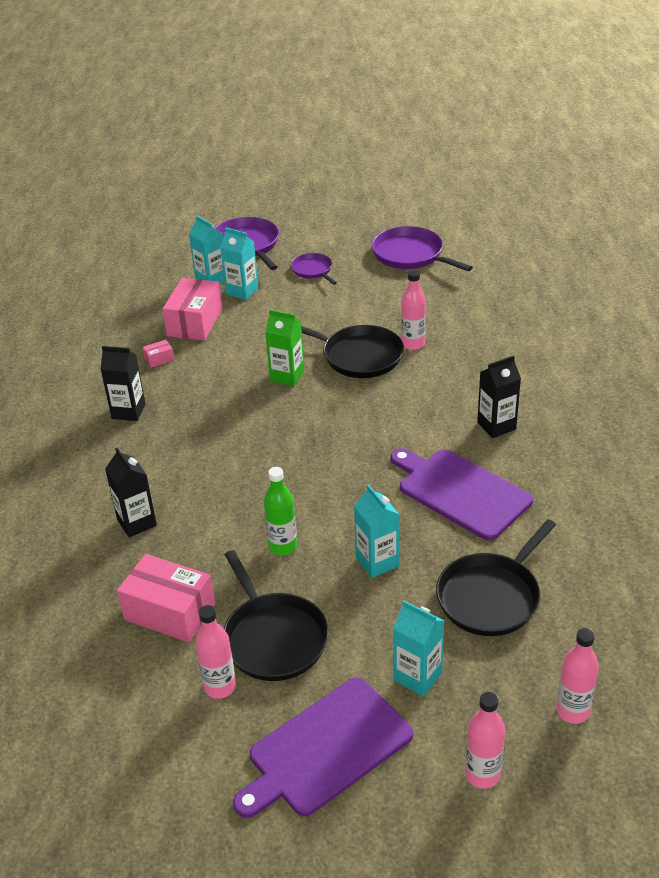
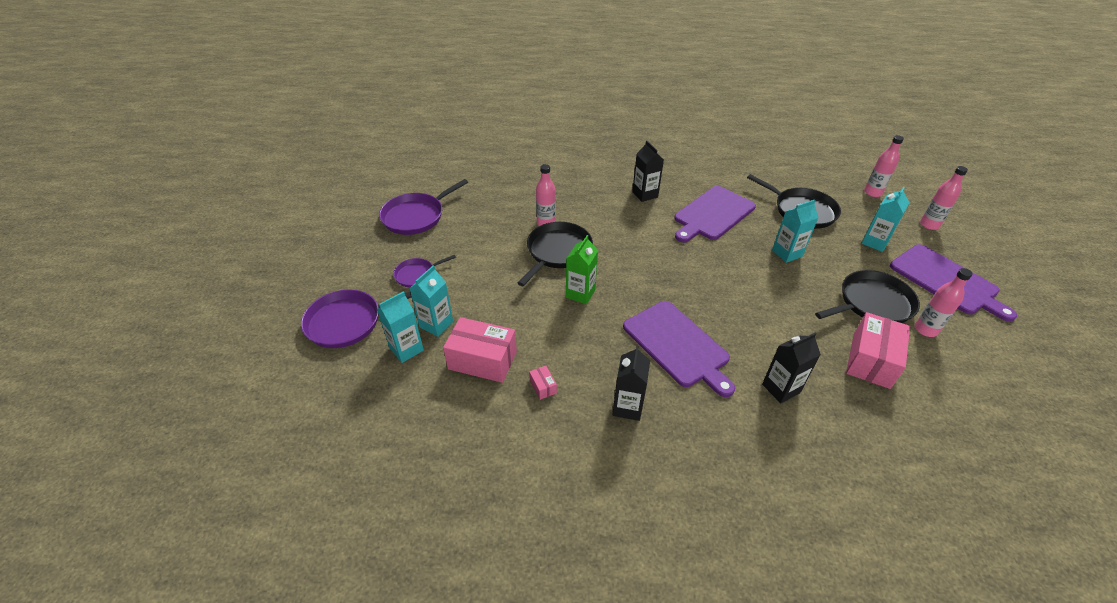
camera: 90 degrees left, 5 degrees up
green bottle [264,467,297,556] -> none
none -> purple cutting board [623,301,735,397]

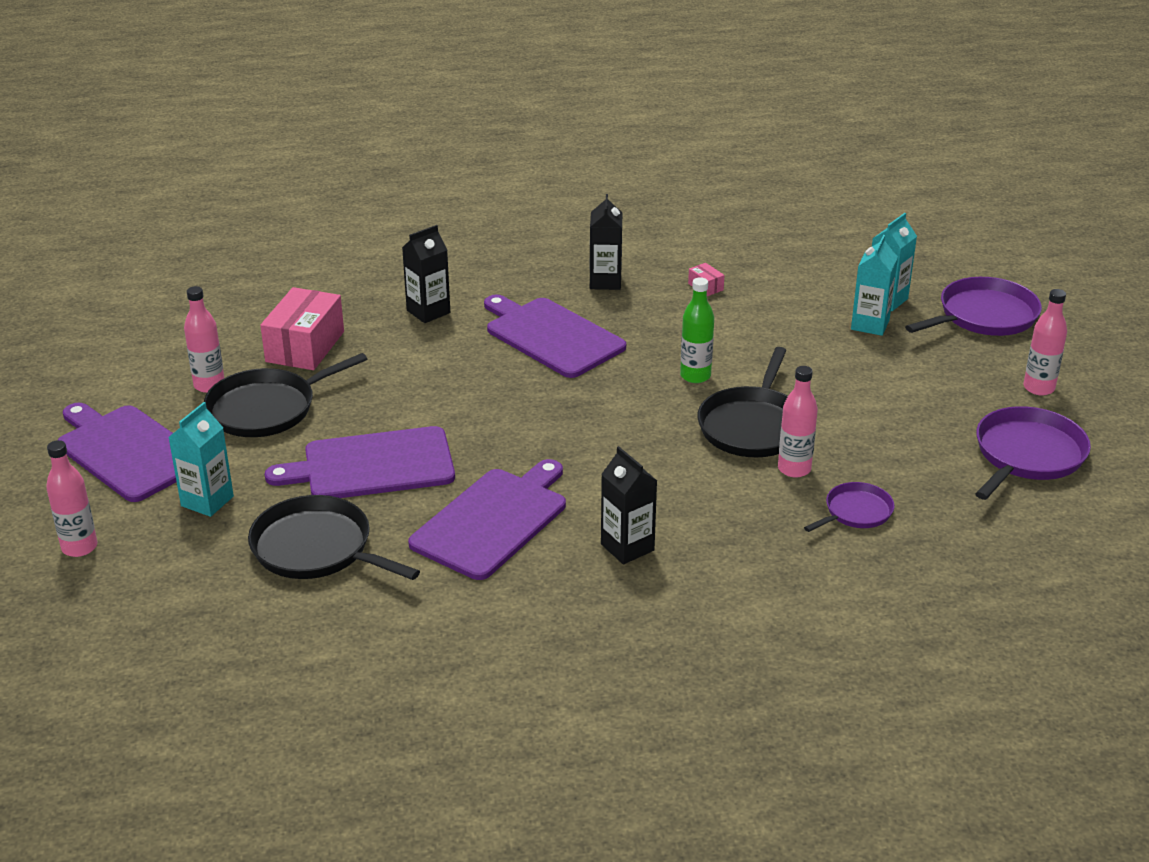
camera: 170 degrees right, 10 degrees down
purple pan [393,255,456,287] -> purple pan moved to [804,482,894,532]
pink box [443,317,517,383] -> none
green carton [566,235,598,304] -> green bottle [680,277,714,383]
turquoise carton [772,199,819,263] -> purple cutting board [265,426,455,498]
pink bottle [864,135,904,197] -> pink bottle moved to [1024,289,1067,396]

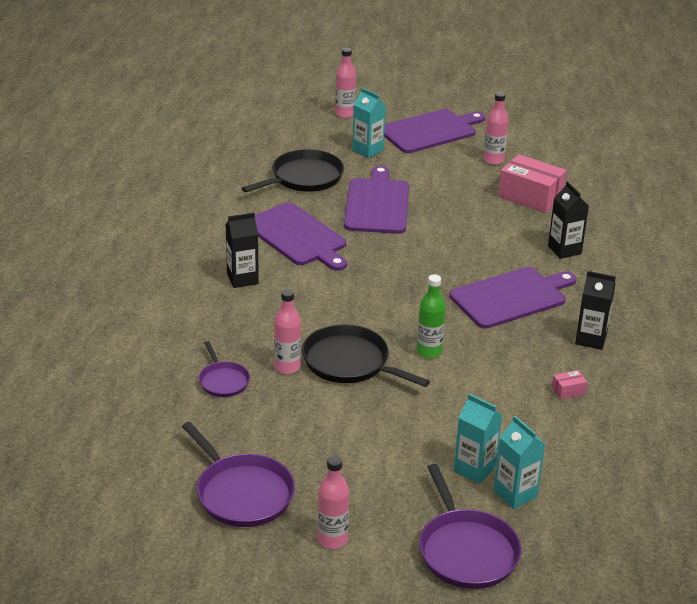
camera: 105 degrees right, 0 degrees up
black pan [204,353,367,437] -> none

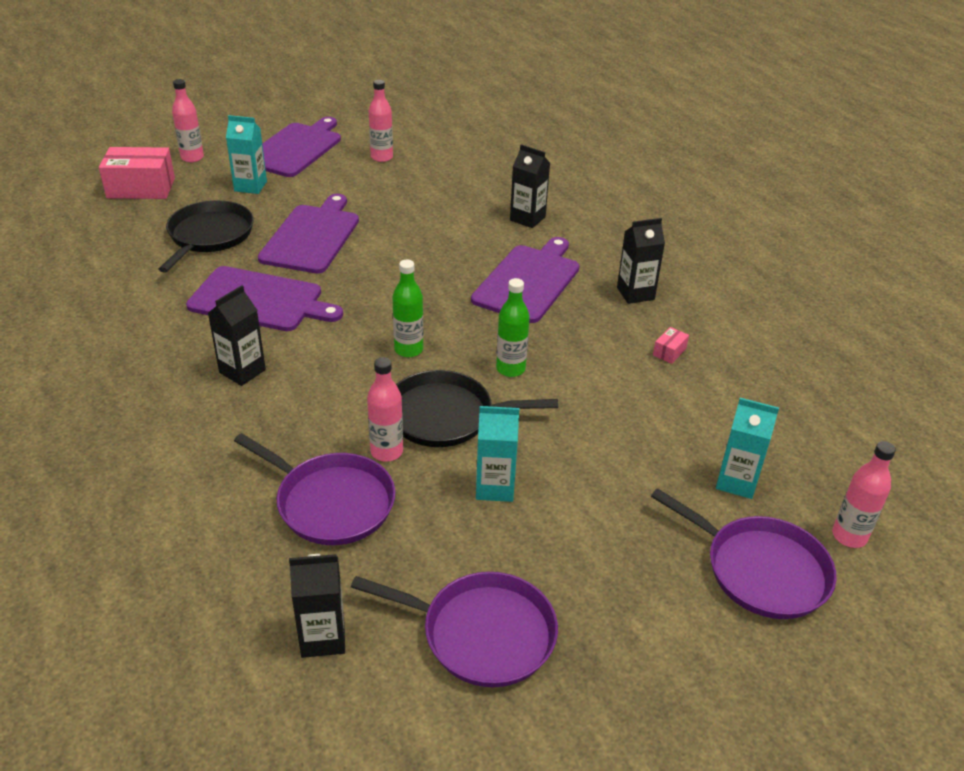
camera: 35 degrees left, 5 degrees up
purple pan [199,341,250,397] -> purple pan [234,433,395,545], size x1.73
pink bottle [318,456,349,549] -> pink bottle moved to [832,441,896,548]
purple cutting board [344,166,409,234] -> purple cutting board turned 45 degrees clockwise [258,194,359,273]
turquoise carton [454,394,502,484] -> turquoise carton moved to [476,406,520,502]
pink box [498,154,567,213] -> pink box moved to [99,147,175,199]
none -> black carton [289,554,345,658]
none -> green bottle [393,260,423,357]

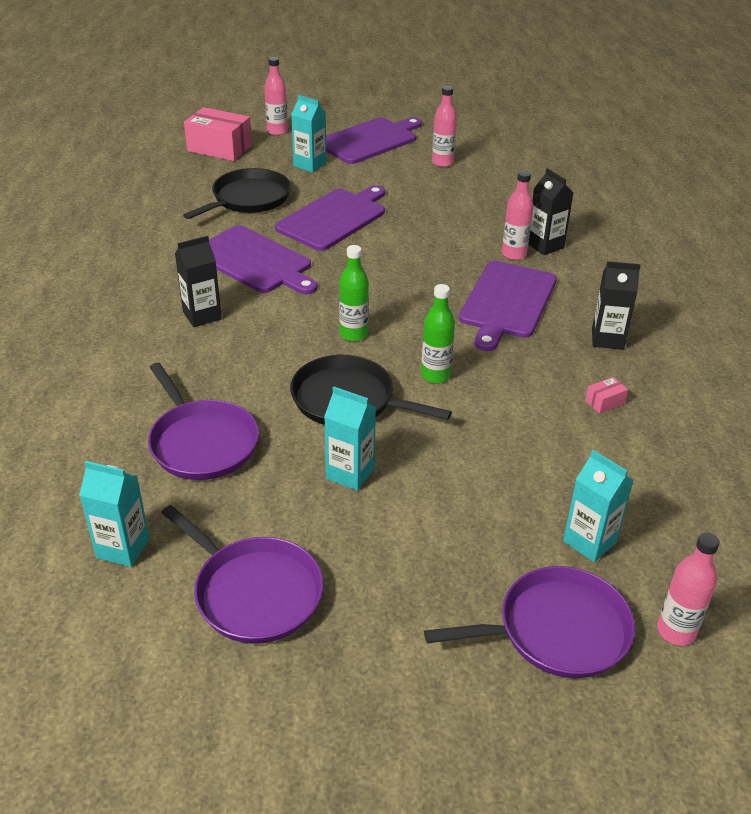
camera: 25 degrees right, 0 degrees up
black carton [289,554,345,658] -> turquoise carton [79,461,150,567]
pink bottle [367,357,403,462] -> pink bottle moved to [502,171,533,260]
purple cutting board [471,237,579,323] -> purple cutting board turned 150 degrees clockwise [459,261,557,351]
purple pan [651,488,837,619] -> purple pan turned 75 degrees counterclockwise [424,566,635,678]

